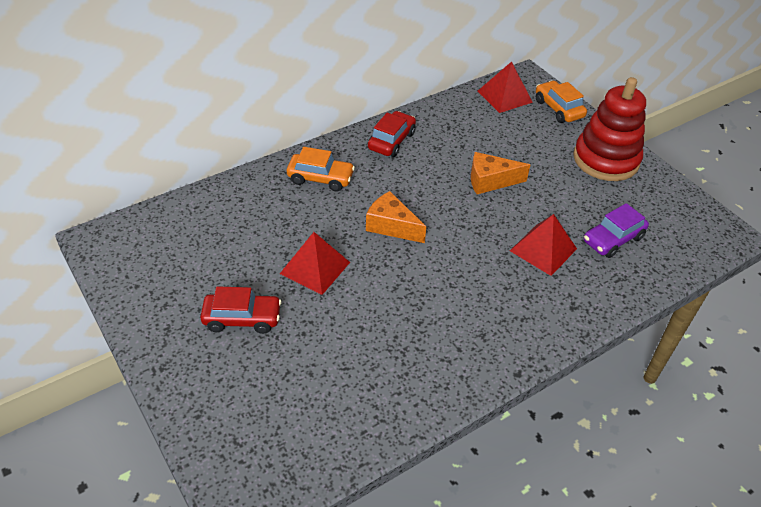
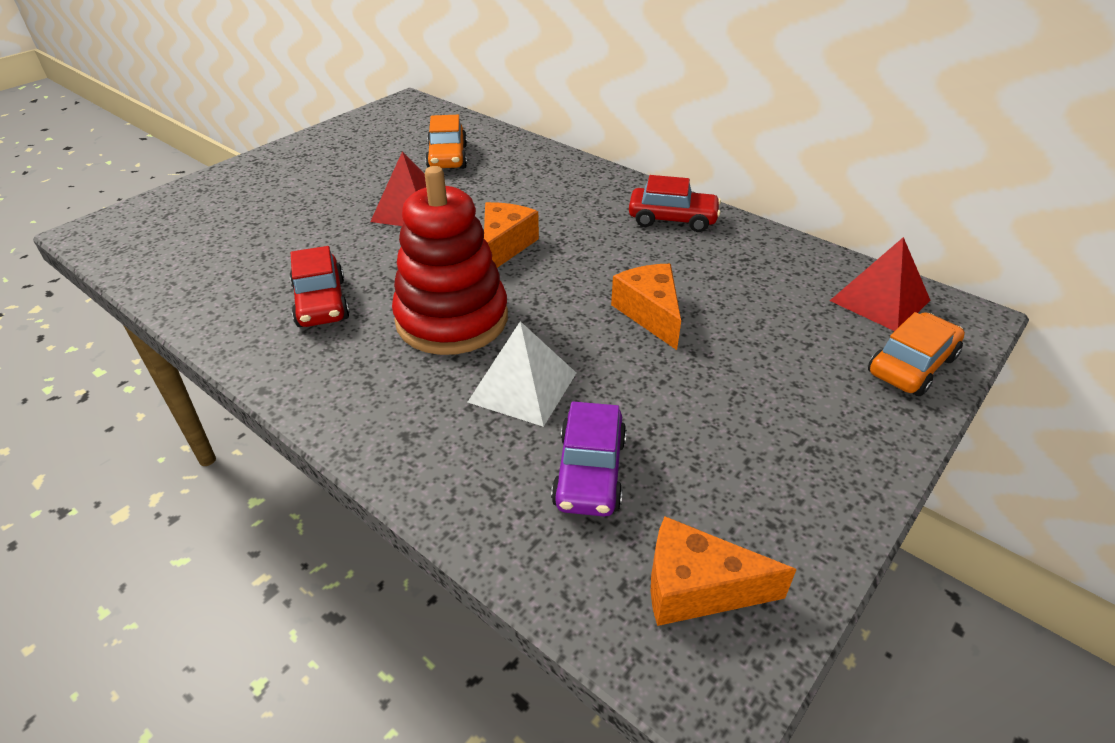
camera: 75 degrees right, 5 degrees down
red car [200,286,282,334] -> red car moved to [290,246,350,327]
orange car [287,147,355,191] -> orange car moved to [425,115,467,169]
red pyramid [510,214,577,276] -> white pyramid [468,321,576,427]
red stacking toy [573,77,646,181] -> red stacking toy moved to [392,166,508,355]
purple car [584,203,649,258] -> purple car turned 120 degrees counterclockwise [551,402,627,516]
none -> orange cheese [651,516,797,626]

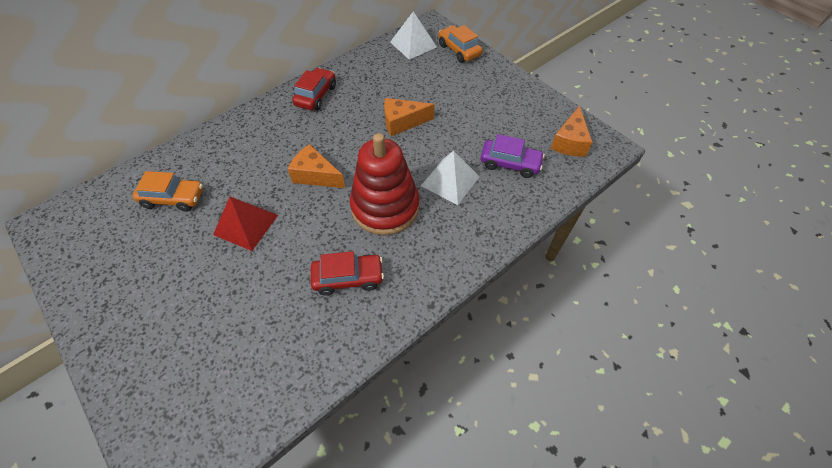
camera: 80 degrees left, 15 degrees up
red pyramid [830,237,930,331] -> white pyramid [390,12,437,60]

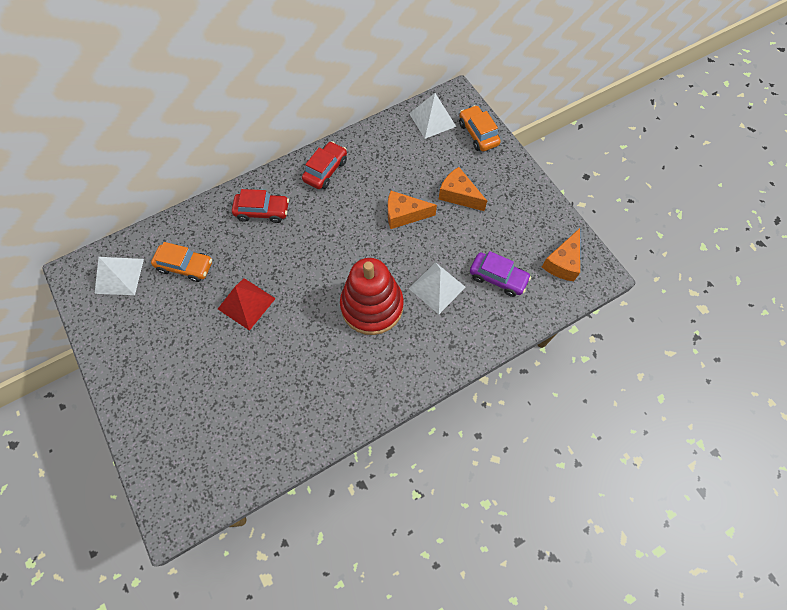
camera: 10 degrees right, 10 degrees up
orange cheese [288,144,345,188] -> orange cheese moved to [439,167,487,211]
red car [311,251,384,295] -> red car moved to [232,189,289,223]
none -> white pyramid [94,257,144,295]

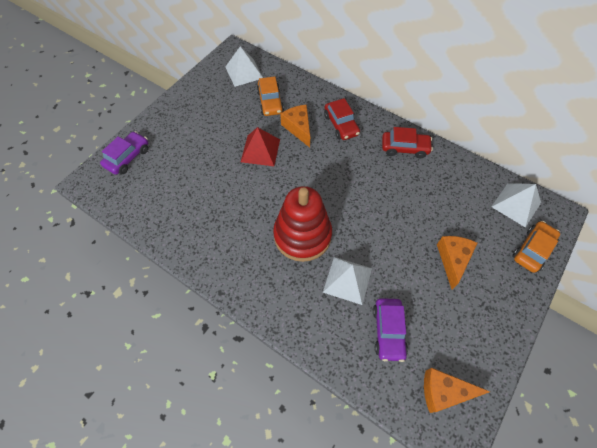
camera: 65 degrees right, 5 degrees down
orange cheese [388,191,437,229] -> orange cheese moved to [280,105,310,147]
none -> purple car [100,131,148,175]

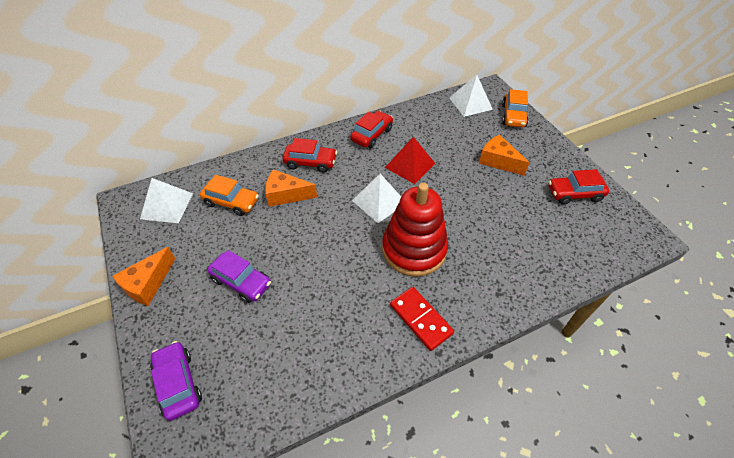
camera: 60 degrees left, 10 degrees down
red pyramid [241,127,280,166] -> red pyramid moved to [385,137,436,184]
white pyramid [323,257,372,305] -> white pyramid moved to [352,174,401,223]
purple car [373,298,408,362] -> purple car moved to [207,250,271,303]
orange cheese [424,368,490,413] -> orange cheese moved to [113,247,175,306]
orange car [512,221,560,273] -> orange car turned 150 degrees counterclockwise [502,89,528,127]
none -> red domino [390,287,454,351]
none -> red car [548,169,609,205]

